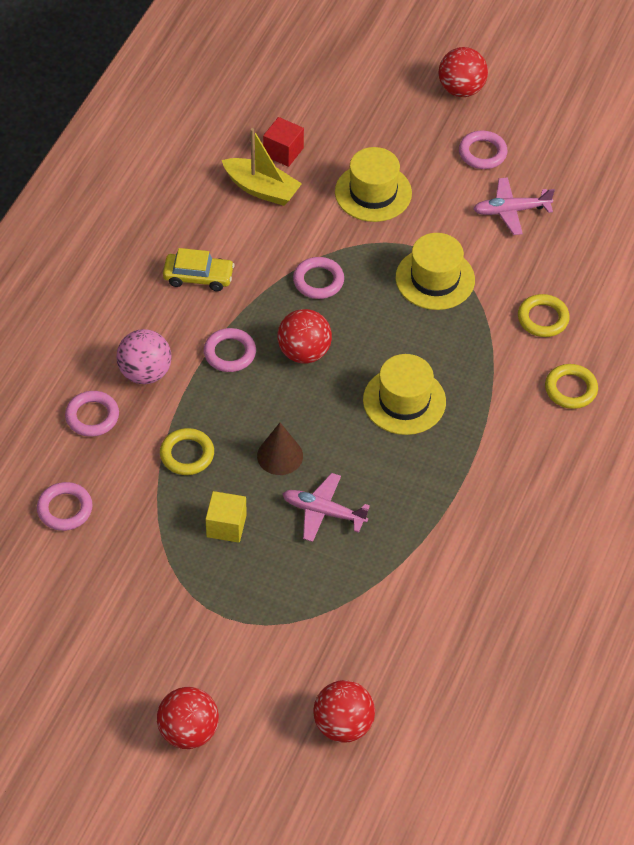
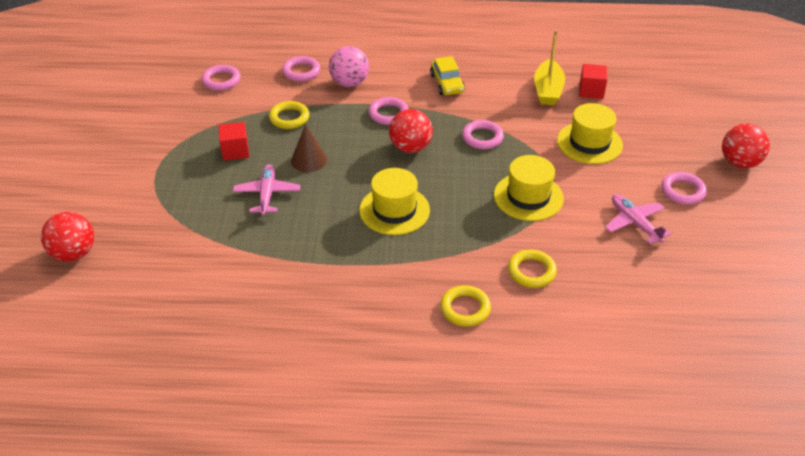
camera: 70 degrees right, 10 degrees down
red ball [157,687,219,749] -> none
yellow cube [206,491,247,543] -> red cube [218,122,249,161]

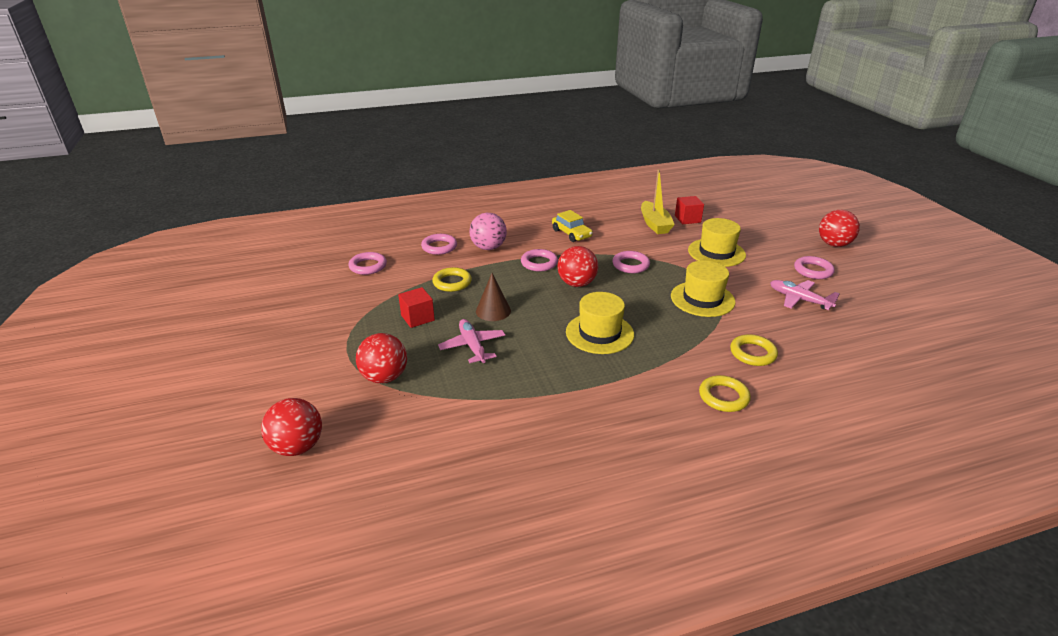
camera: 20 degrees left, 10 degrees down
none -> red ball [356,333,407,383]

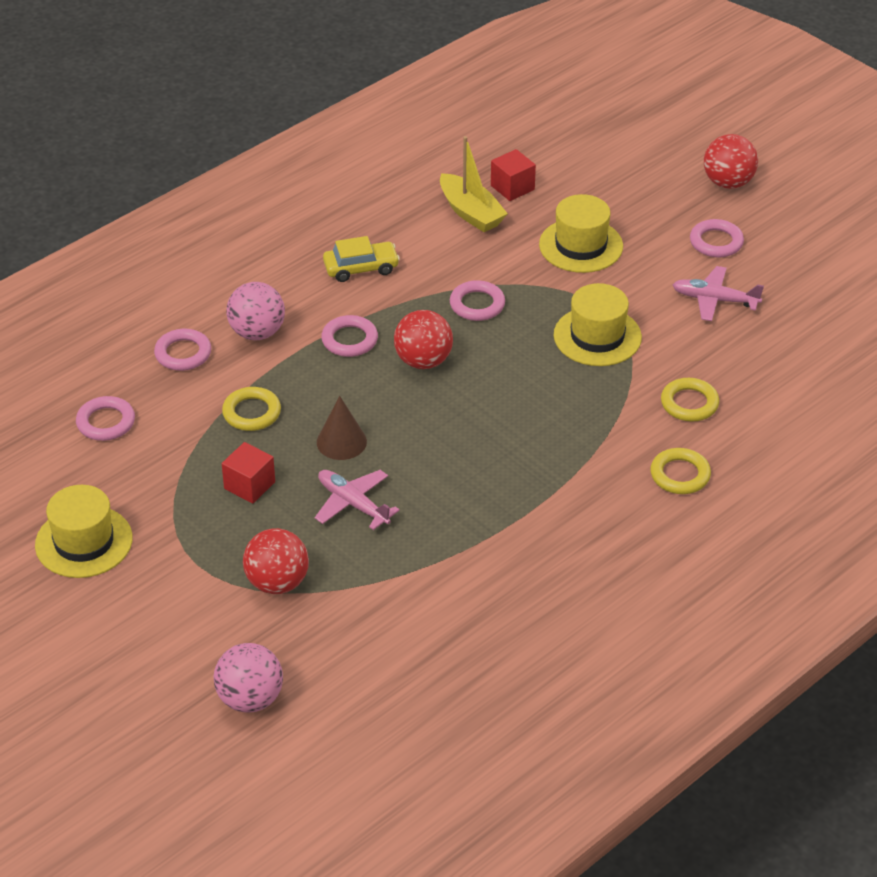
camera: 25 degrees left, 10 degrees up
red ball [261,398,322,456] -> pink ball [213,643,283,712]
yellow car [552,210,593,242] -> yellow car turned 45 degrees counterclockwise [323,236,400,282]
yellow hat [566,292,634,354] -> yellow hat moved to [35,485,133,578]

